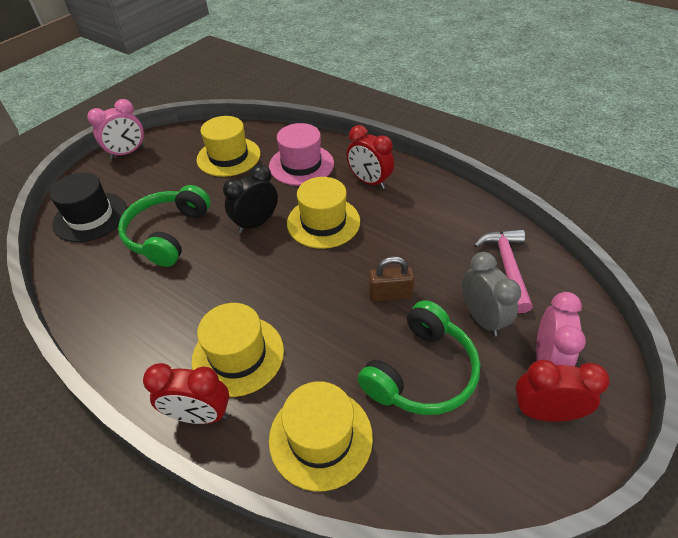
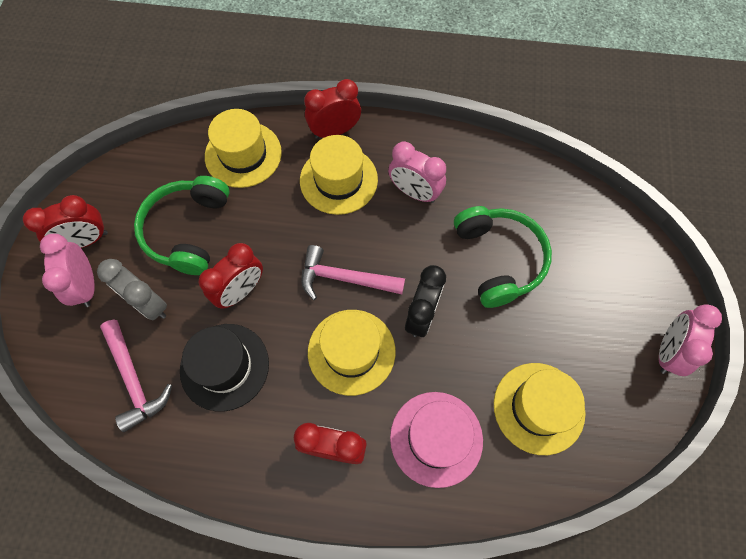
camera: 150 degrees right, 20 degrees up
black hat [49,173,127,242] -> black hat moved to [180,324,269,412]
brown padlock [369,256,414,301] -> red clock [199,243,263,309]
none -> pink hammer [301,245,405,300]
none -> pink clock [388,141,446,203]

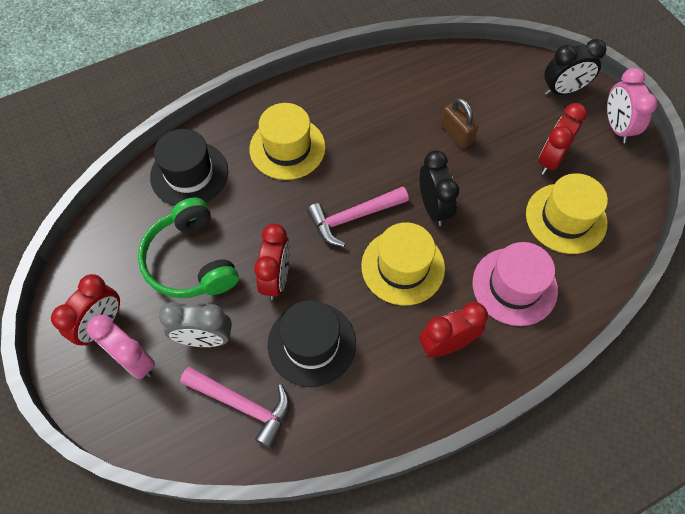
camera: 35 degrees left, 5 degrees down
yellow hat [205,109,282,188] -> black hat [150,129,228,206]
red clock [304,79,361,139] -> red clock moved to [538,103,587,175]
pink clock [388,141,446,203] -> none
green headphones [454,206,552,308] -> brown padlock [441,98,478,149]
none -> black clock [544,39,607,95]

